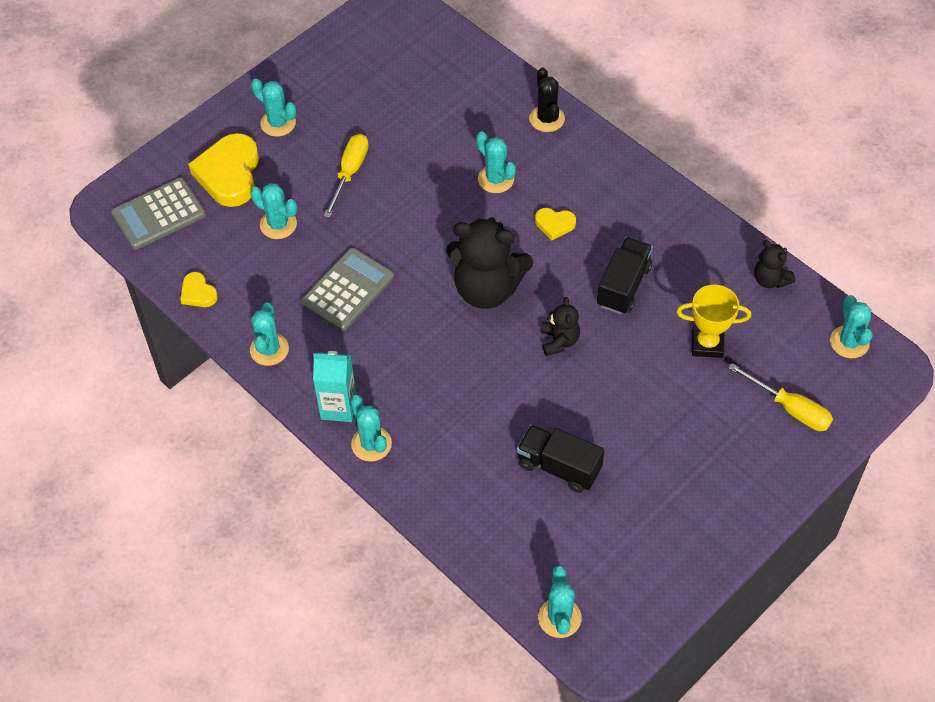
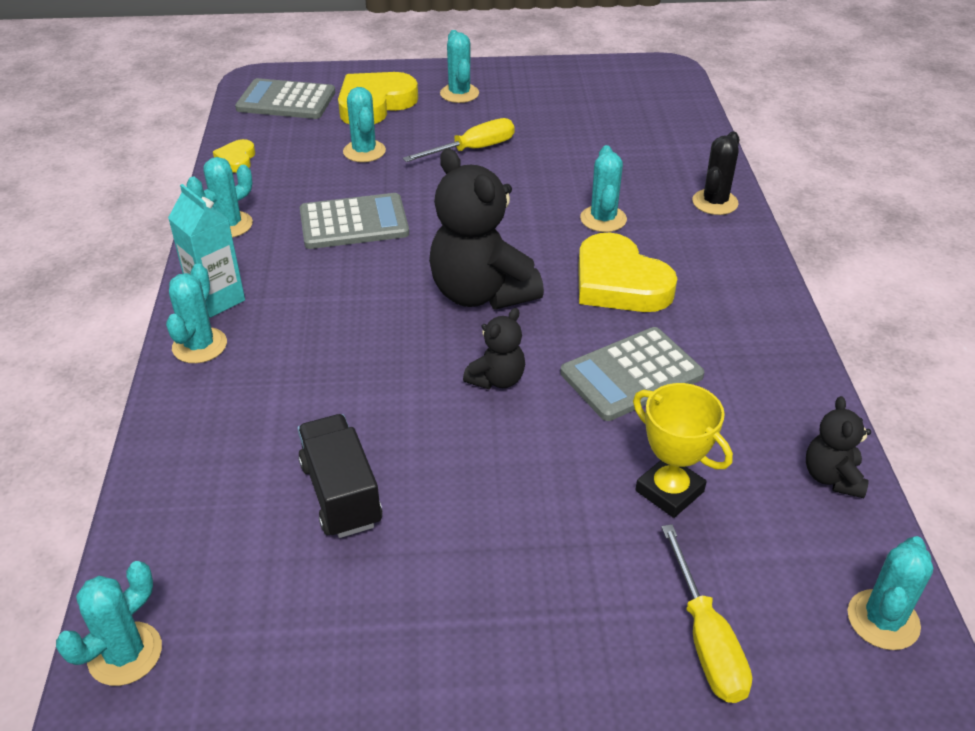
camera: 40 degrees right, 15 degrees down
yellow heart [535,208,576,240] -> yellow heart [578,233,677,312], size x2.02
black truck [597,237,653,314] -> grey calculator [560,327,704,421]

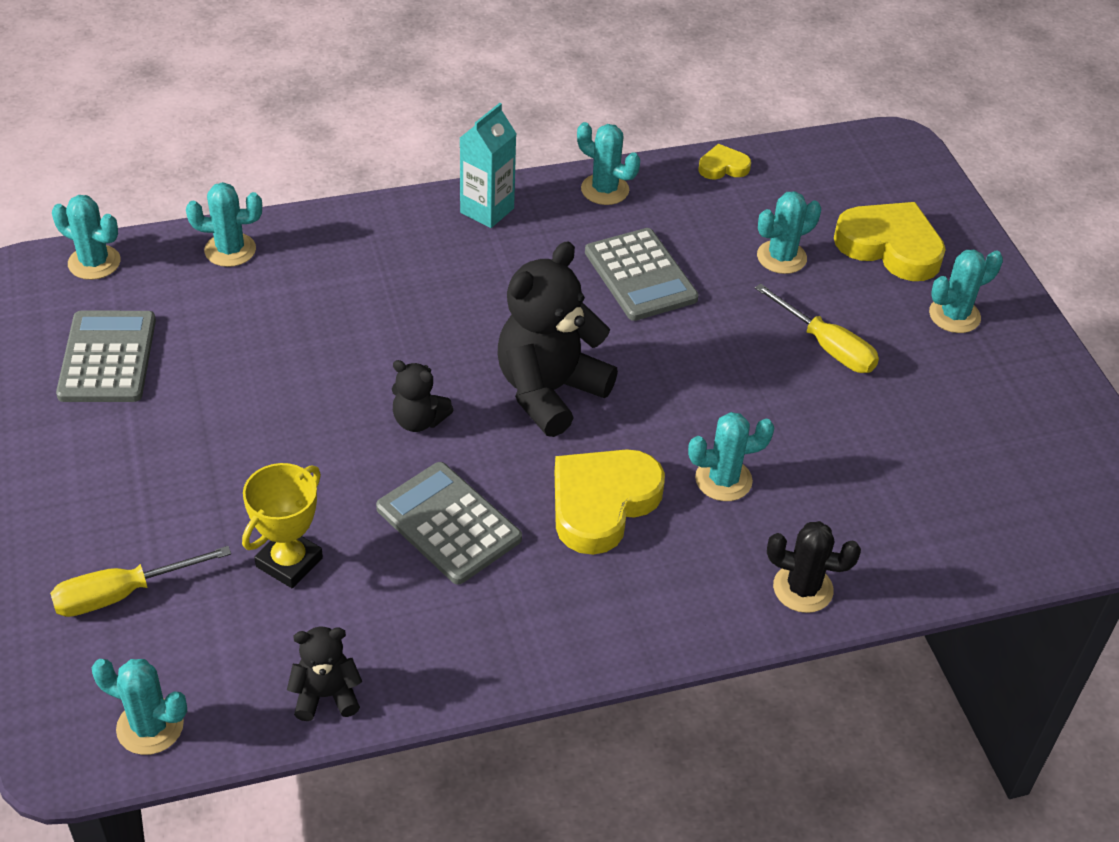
camera: 75 degrees right, 5 degrees up
turquoise cactus [166,263,227,363] -> turquoise cactus moved to [186,182,262,267]
grey calculator [235,78,335,119] -> grey calculator moved to [56,311,156,402]
black truck [298,414,382,538] -> none

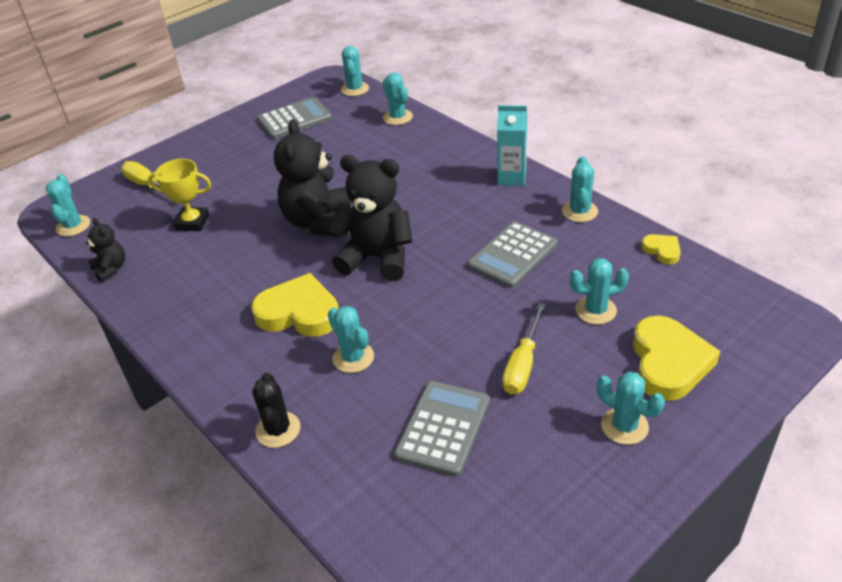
camera: 70 degrees right, 5 degrees down
grey calculator [376,462,522,585] -> grey calculator moved to [394,381,490,476]
black teddy bear [392,360,454,432] -> black teddy bear [274,119,351,237], size x2.00
turquoise cactus [757,191,821,274] -> turquoise cactus turned 45 degrees counterclockwise [570,258,629,325]

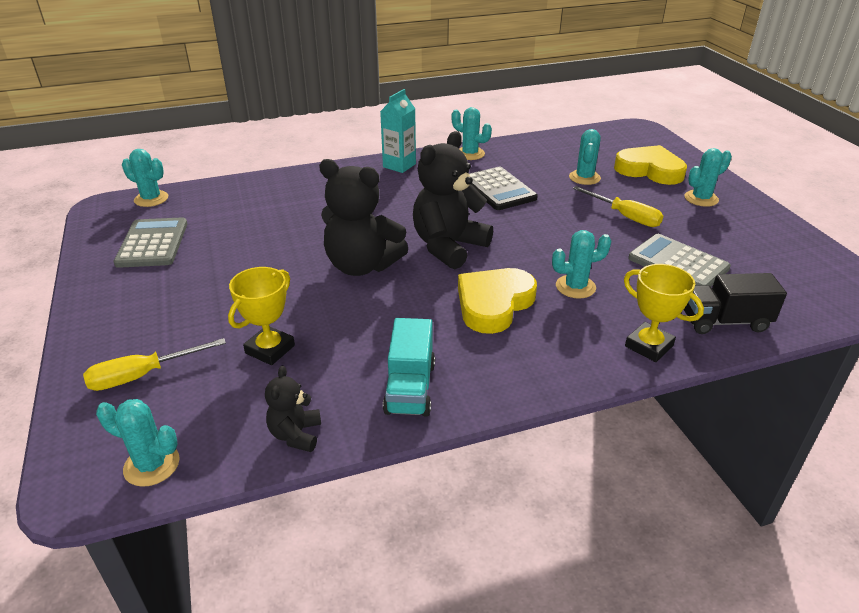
camera: 70 degrees left, 5 degrees down
black teddy bear [85,218,125,282] -> black teddy bear turned 75 degrees counterclockwise [265,366,321,452]
black cactus [252,373,300,448] -> yellow trophy [624,264,704,362]
turquoise cactus [383,73,413,125] -> none
grey calculator [468,221,558,288] -> black calculator [470,167,538,210]
yellow heart [641,234,681,264] -> none
none -> turquoise truck [383,318,435,417]
none -> black truck [683,273,787,334]

